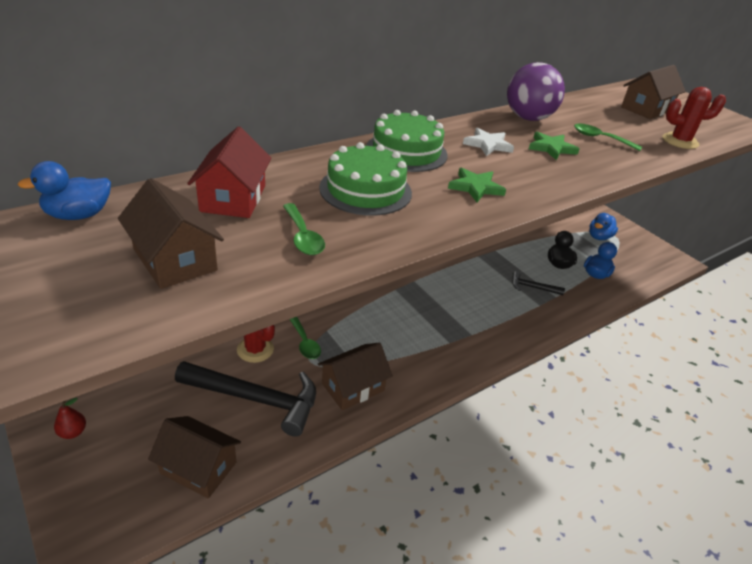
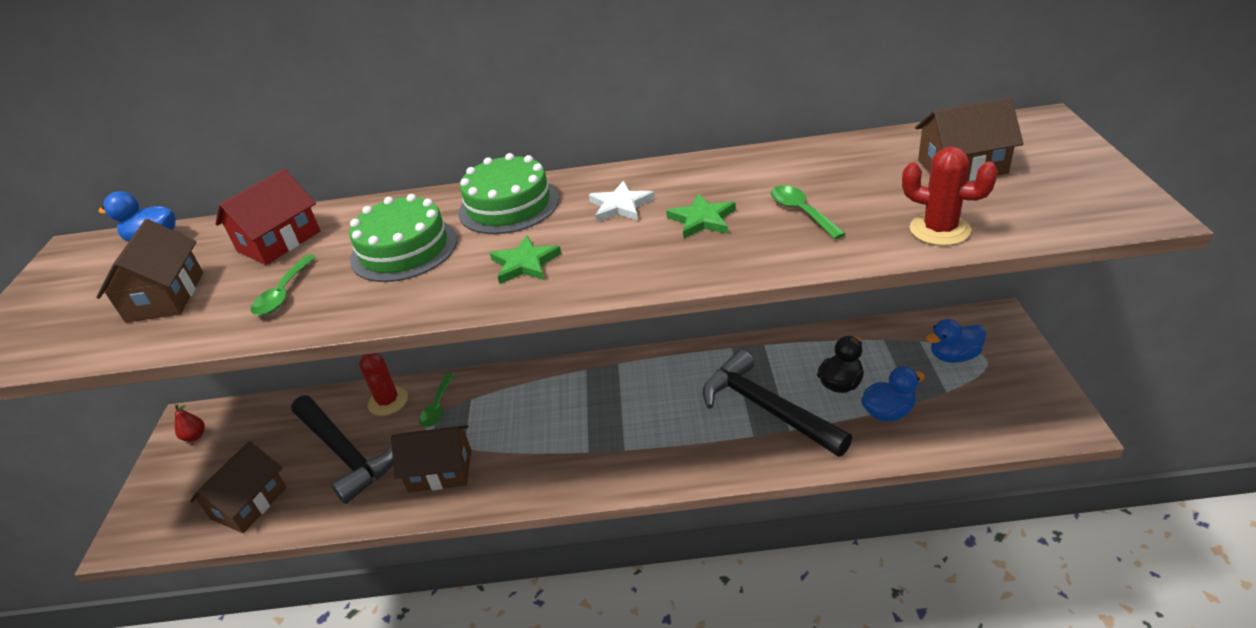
camera: 40 degrees right, 0 degrees up
brown house [148,416,241,498] -> brown house turned 60 degrees clockwise [190,441,287,533]
purple ball [507,62,565,121] -> none
black hammer [512,271,565,295] -> black hammer [703,350,852,457], size x2.09

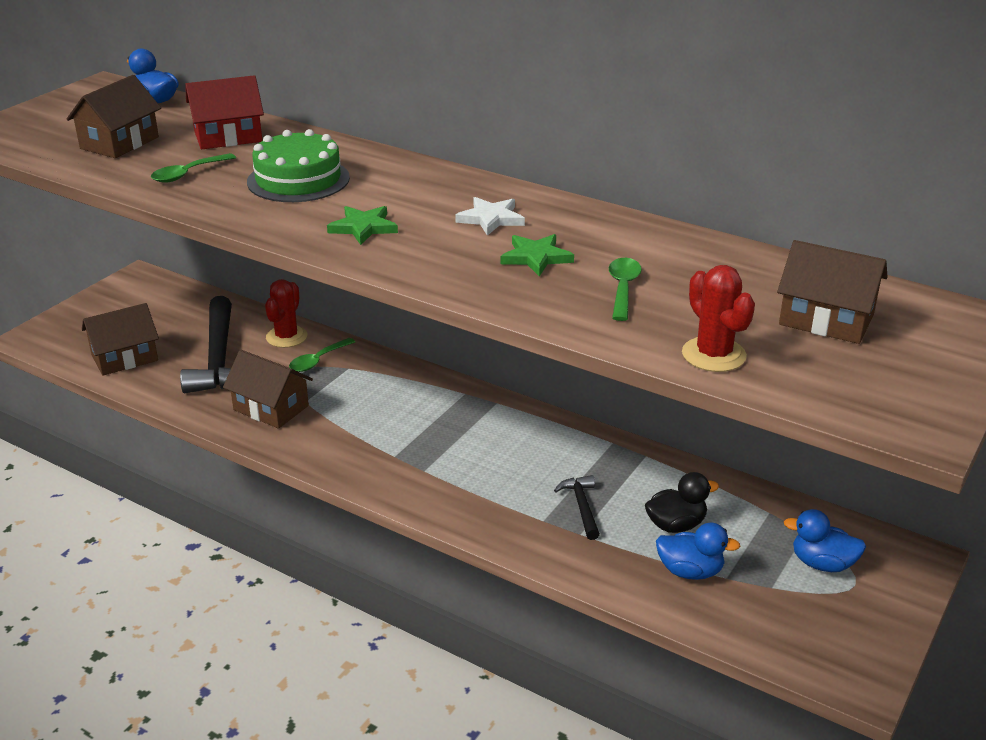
camera: 30 degrees right, 5 degrees down
red pear [175,405,205,442] -> none
green cake [459,153,559,234] -> none
black hammer [703,350,852,457] -> black hammer [554,475,600,540], size x0.48

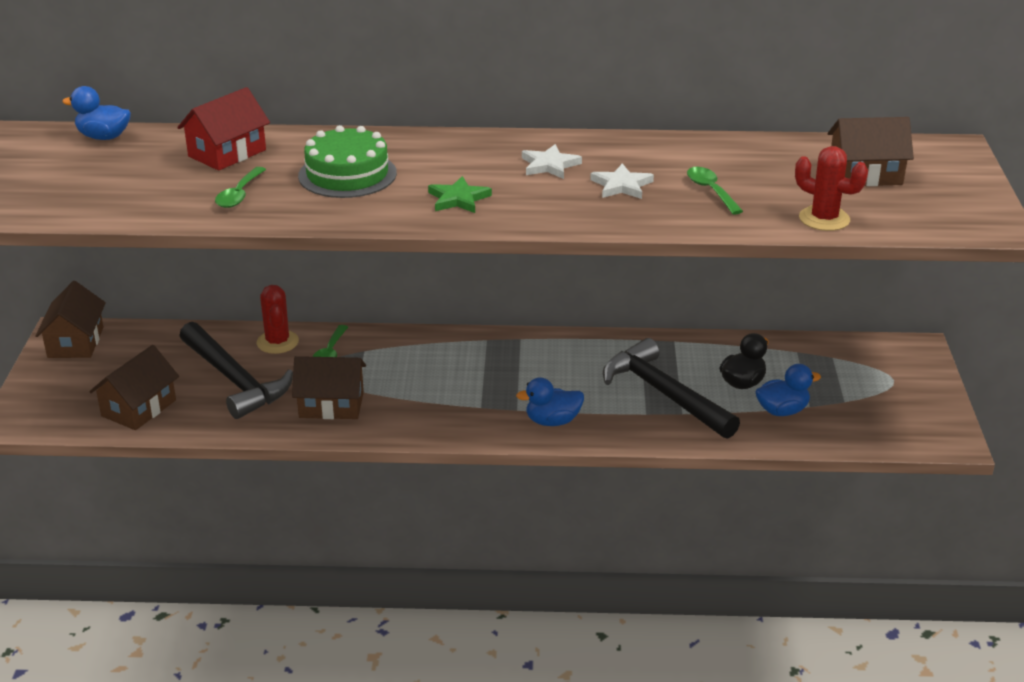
camera: 30 degrees left, 0 degrees up
brown house [66,75,161,158] -> brown house moved to [35,281,106,358]
green star [501,234,574,276] -> white star [590,164,654,199]
black hammer [554,475,600,540] -> black hammer [603,338,740,439], size x2.09
blue duck [784,509,866,572] -> blue duck moved to [516,377,584,426]

